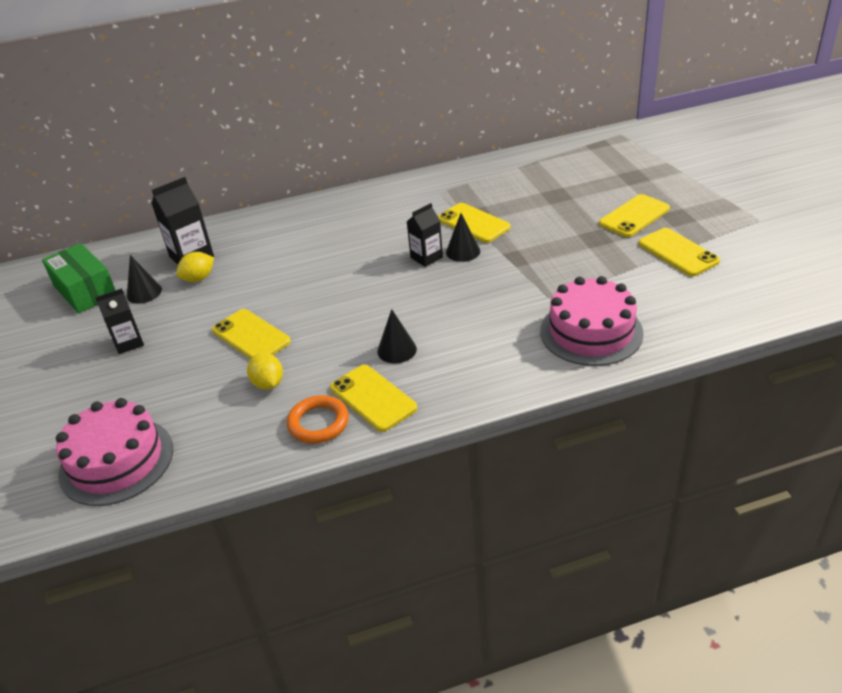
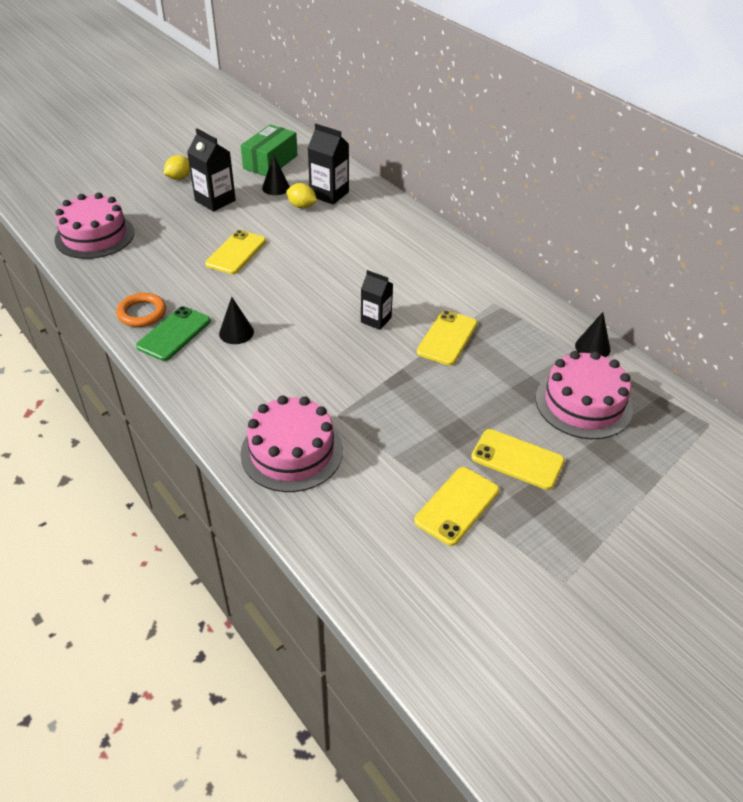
camera: 65 degrees right, 5 degrees up
black carton [95,288,144,354] -> black carton [187,128,236,212], size x1.51
yellow lemon [247,353,283,390] -> yellow lemon moved to [164,155,190,180]
yellow phone [330,365,417,432] -> green phone [136,306,211,361]
black cone [446,213,480,262] -> black cone moved to [575,312,611,357]
none -> pink cake [536,351,633,439]

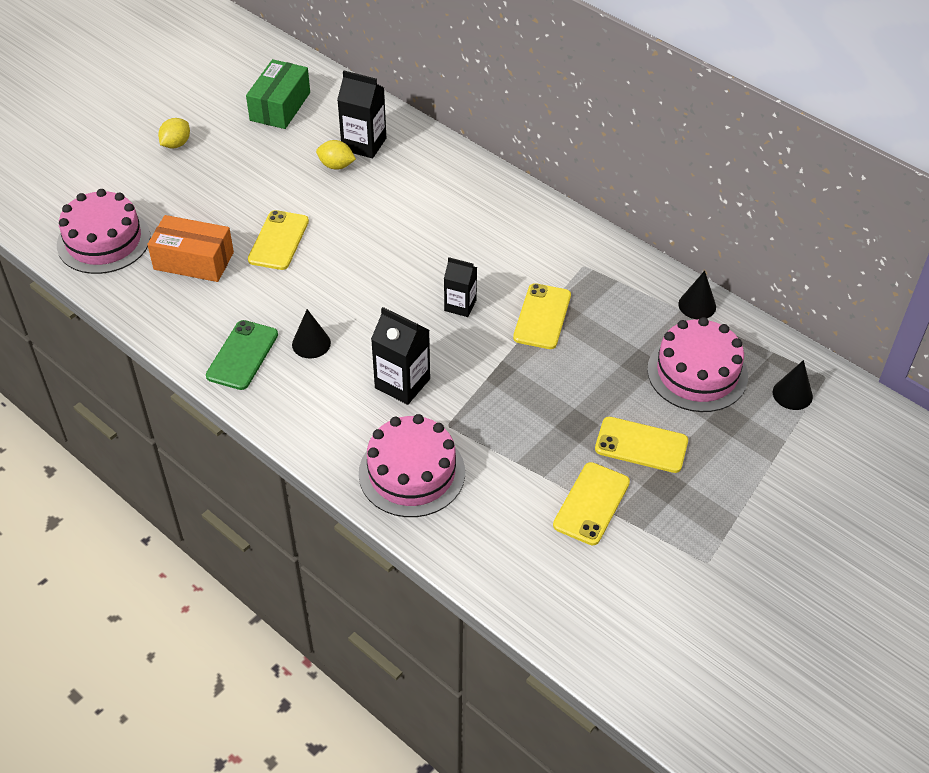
camera: 10 degrees left, 5 degrees up
orange ring [116,293,166,327] -> none
black carton [187,128,236,212] -> black carton moved to [371,307,430,405]
black cone [262,154,290,195] -> black cone moved to [773,360,813,410]
none -> orange box [147,215,234,282]

